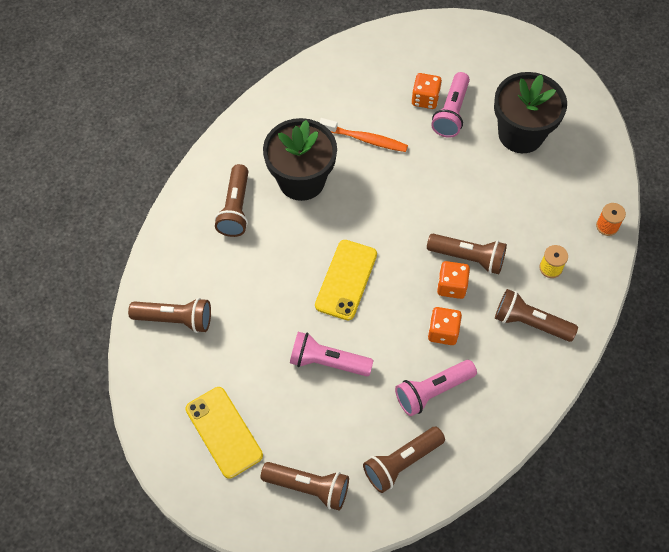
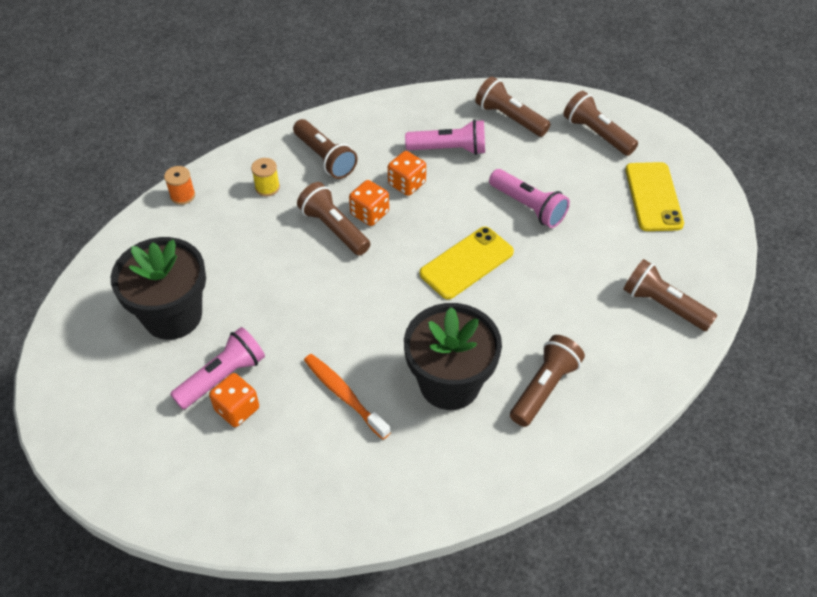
camera: 150 degrees left, 10 degrees down
brown flashlight [363,427,445,493] -> brown flashlight turned 135 degrees counterclockwise [475,76,551,137]

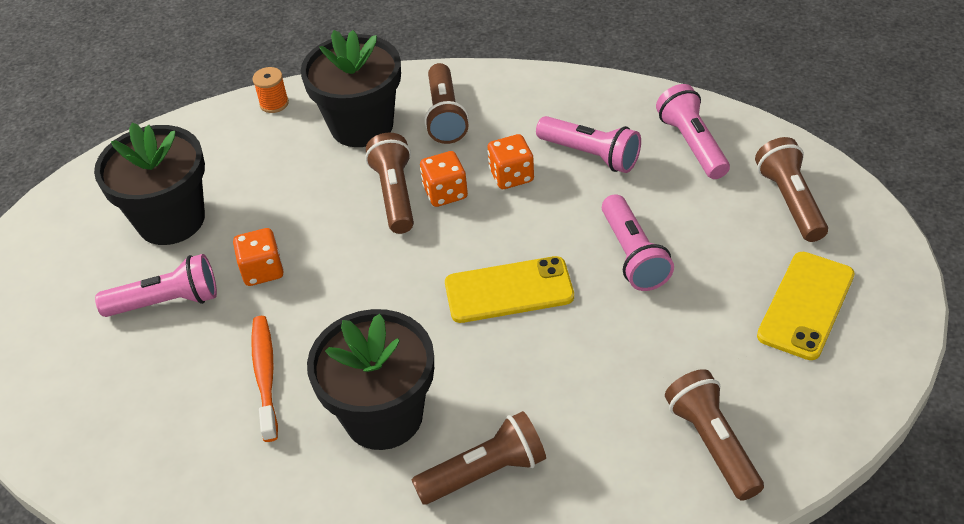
camera: 35 degrees right, 5 degrees down
orange dice [209,373,259,427] -> orange dice moved to [233,228,284,286]
yellow spool [251,158,280,196] -> black flower pot [301,30,401,147]
brown flashlight [475,76,551,137] -> pink flashlight [656,84,730,179]

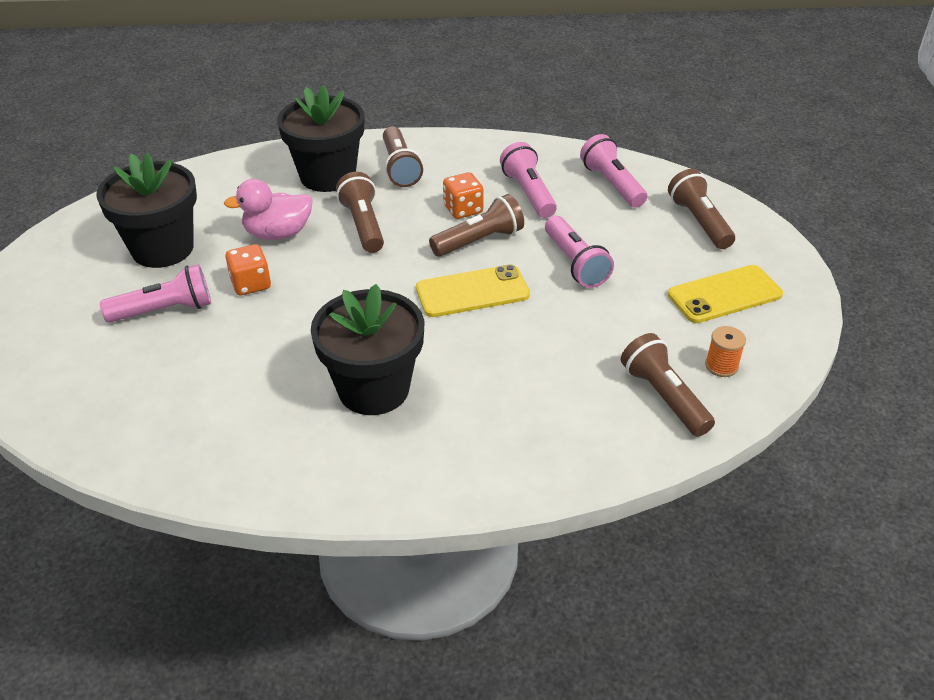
camera: 10 degrees left, 5 degrees down
orange toothbrush [251,316,278,442] -> none
orange spool [253,67,289,113] -> orange spool moved to [705,326,746,377]
brown flashlight [412,411,546,505] -> brown flashlight moved to [429,194,524,257]
orange dice [420,151,468,207] -> none
pink flashlight [536,116,641,173] -> pink flashlight turned 135 degrees counterclockwise [500,142,557,218]
yellow phone [757,252,855,360] -> yellow phone turned 45 degrees clockwise [668,265,783,323]
none -> pink duck [224,179,313,240]

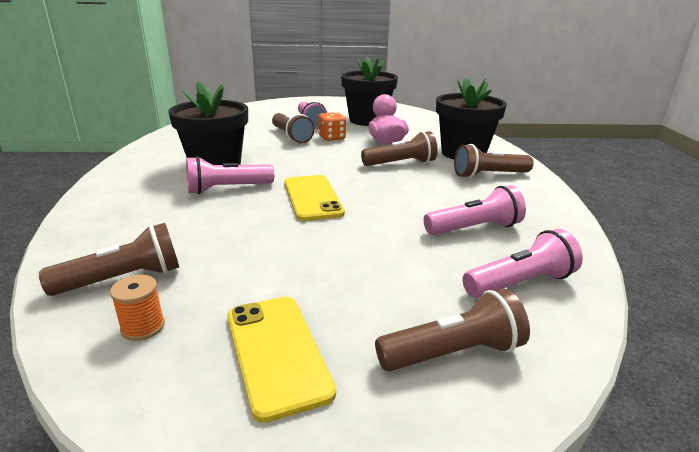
camera: 90 degrees right, 15 degrees down
brown flashlight [429,194,524,257] -> brown flashlight moved to [272,113,315,143]
orange dice [443,172,484,219] -> none
pink flashlight [545,216,614,288] -> pink flashlight moved to [186,156,274,194]

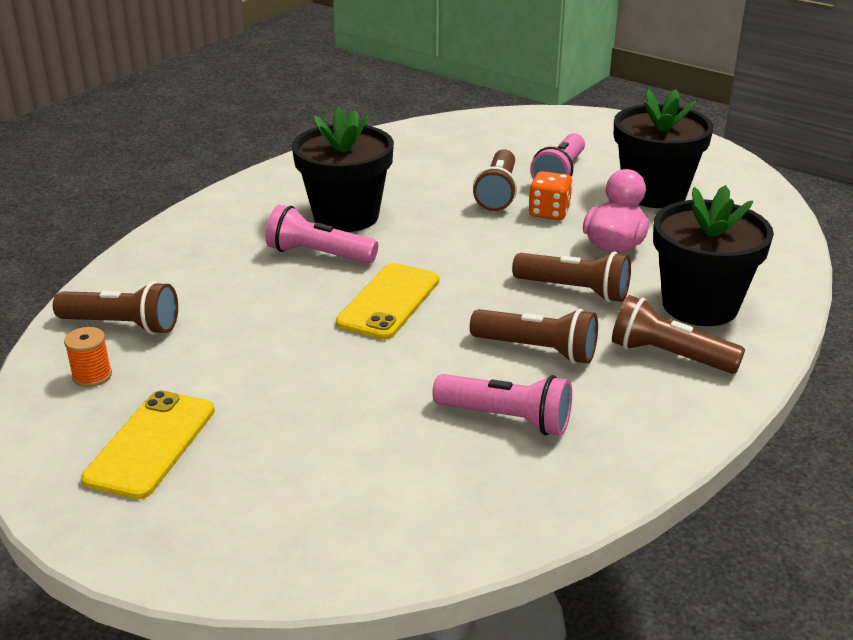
camera: 40 degrees right, 5 degrees up
brown flashlight [375,289,530,371] -> brown flashlight moved to [470,309,598,364]
pink flashlight [462,229,583,298] -> none

